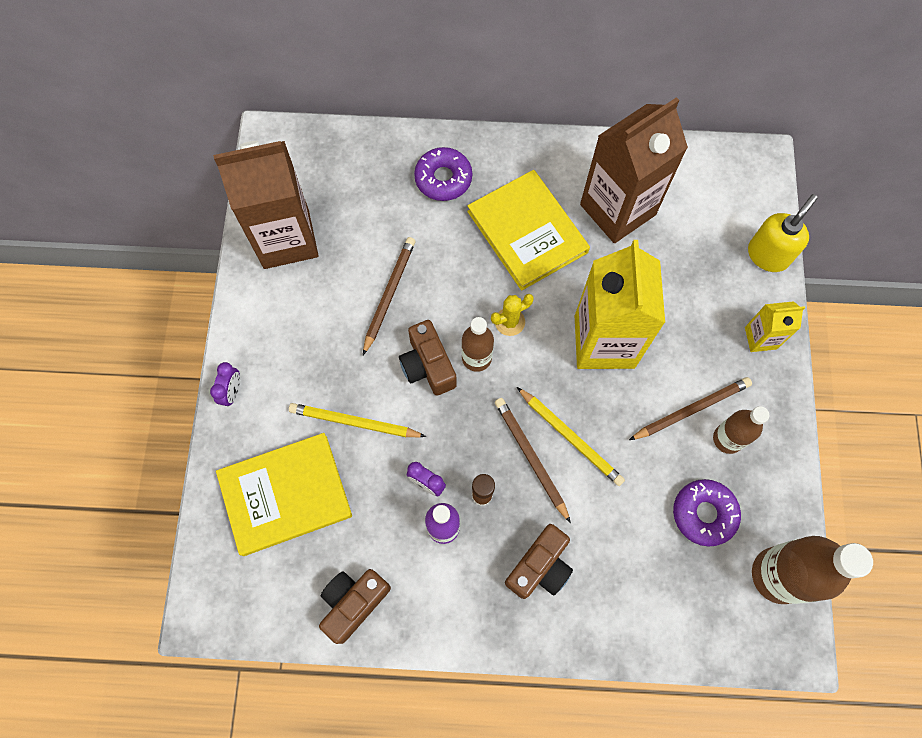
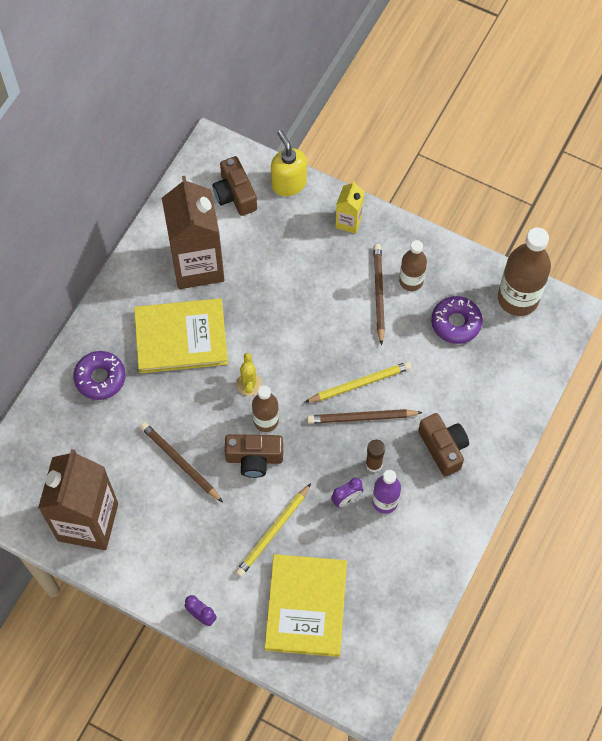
camera: 65 degrees left, 5 degrees down
brown camera [319,569,391,644] -> brown camera moved to [212,156,257,216]
yellow carton [575,240,665,369] -> none

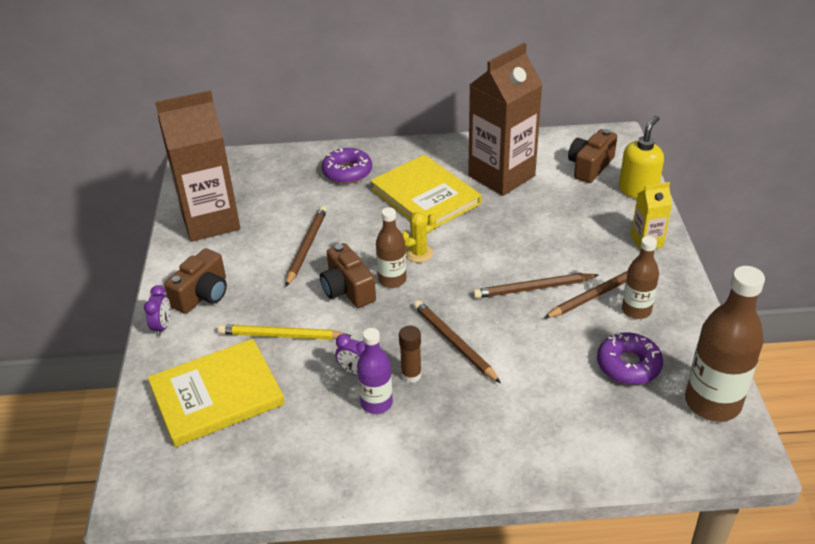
camera: 60 degrees right, 25 degrees down
yellow pencil [305,361,412,402] -> none
brown camera [418,413,469,477] -> brown camera moved to [164,248,227,314]
none -> brown pencil [473,273,598,298]

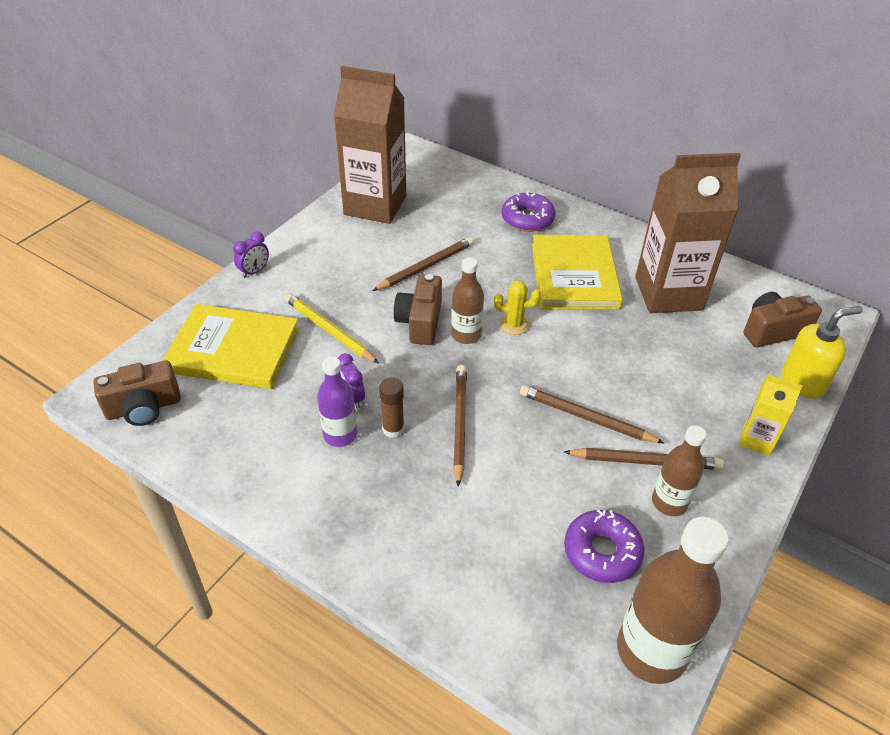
camera: 35 degrees right, 5 degrees up
brown camera [164,248,227,314] -> brown camera moved to [93,361,181,426]

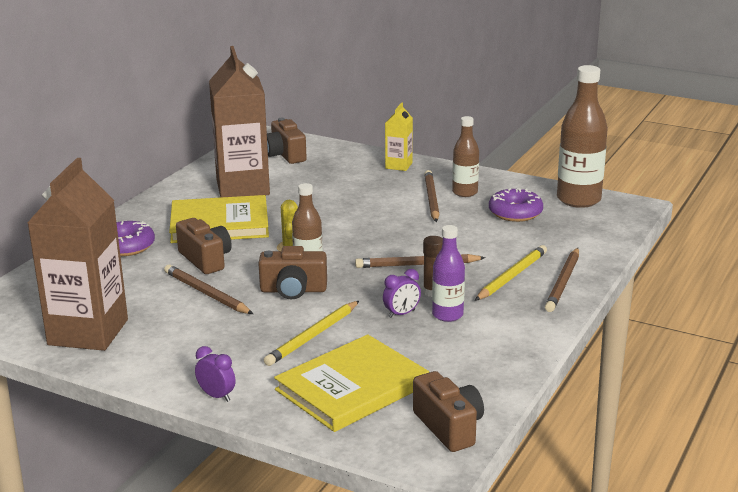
camera: 95 degrees left, 20 degrees down
yellow book [162,304,299,389] -> yellow book turned 45 degrees clockwise [274,334,429,432]
brown pencil [520,385,664,443] -> brown pencil moved to [545,248,579,312]
yellow soap dispenser [782,306,863,399] -> none
none -> brown camera [176,218,232,274]
none -> yellow pencil [475,245,547,301]

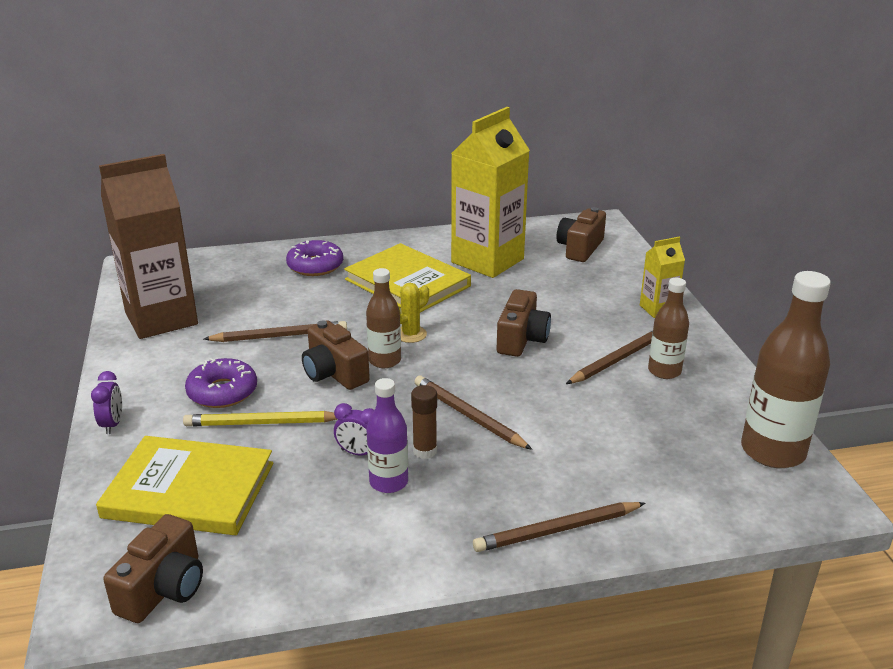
camera: 50 degrees right, 5 degrees up
brown pencil [164,264,253,314] -> brown pencil turned 75 degrees clockwise [204,321,347,342]
brown camera [176,218,232,274] -> brown camera moved to [497,289,551,357]
brown carton [209,46,270,198] -> yellow carton [451,107,530,278]
yellow pencil [475,245,547,301] -> none
purple donut [489,188,543,222] -> purple donut moved to [185,358,257,408]

